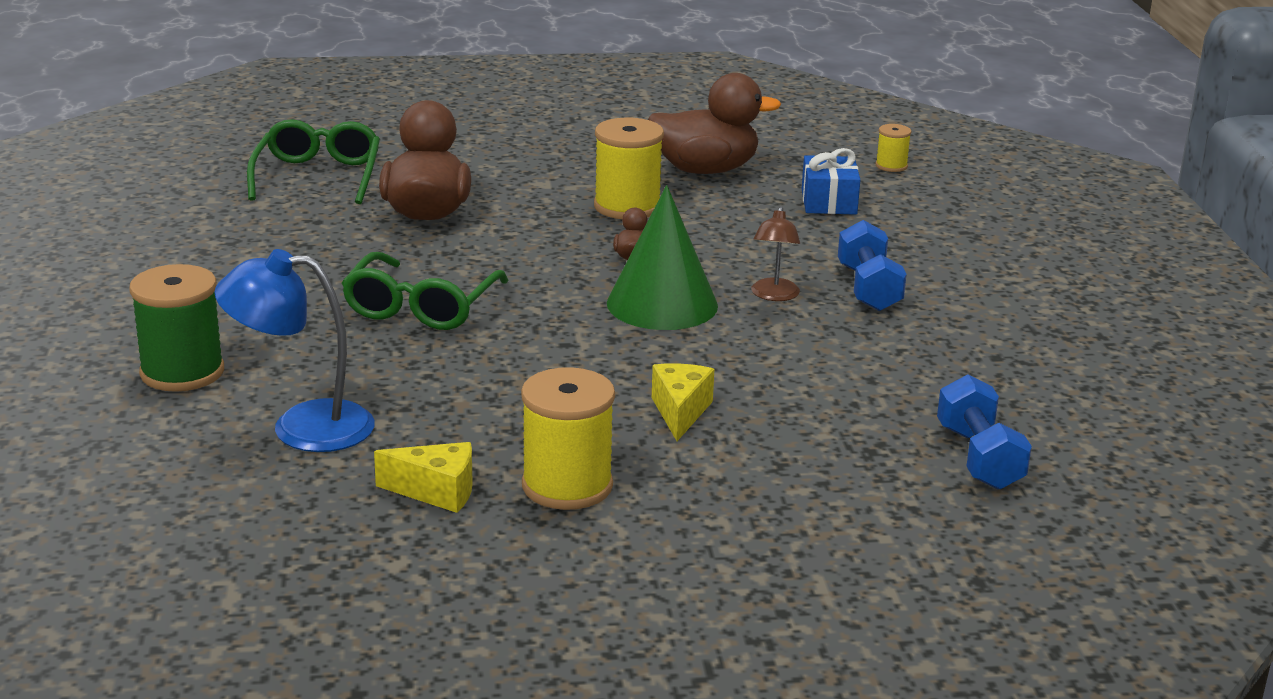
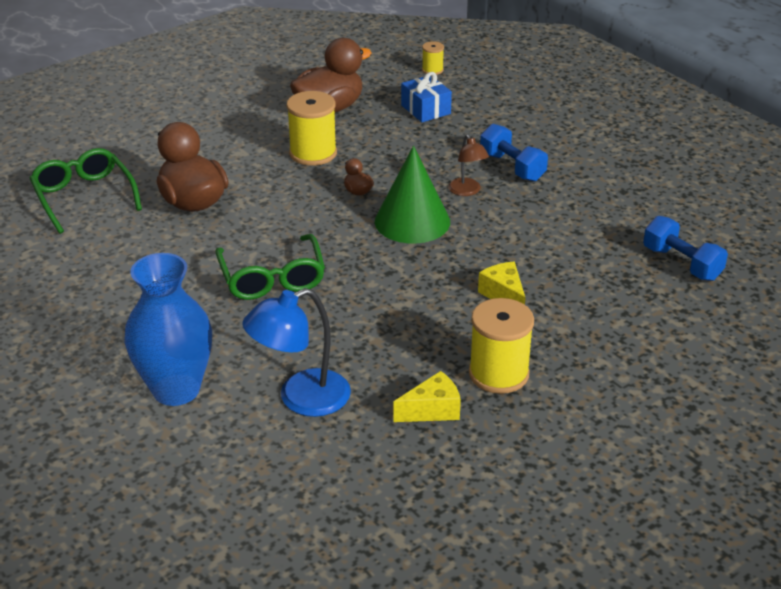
camera: 30 degrees left, 10 degrees up
green spool [129,264,224,392] -> blue vase [124,253,212,406]

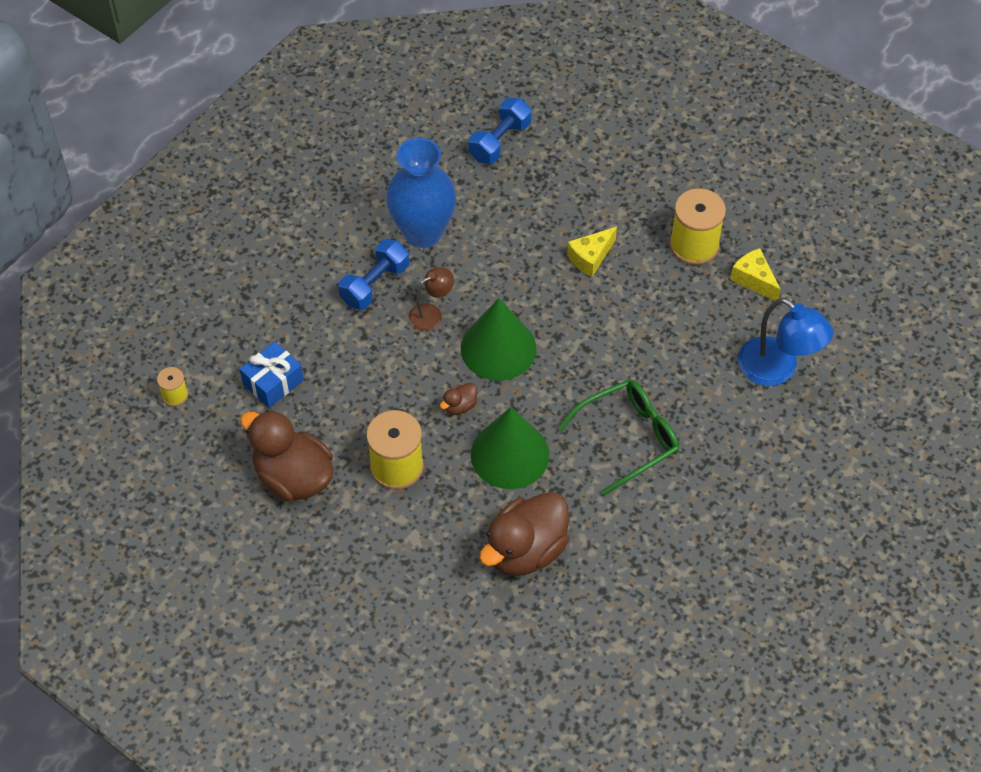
camera: 105 degrees left, 20 degrees up
green glasses [29,148,142,234] -> none
blue vase [124,253,212,406] -> blue vase moved to [386,138,456,248]
none -> green cone [471,407,549,489]

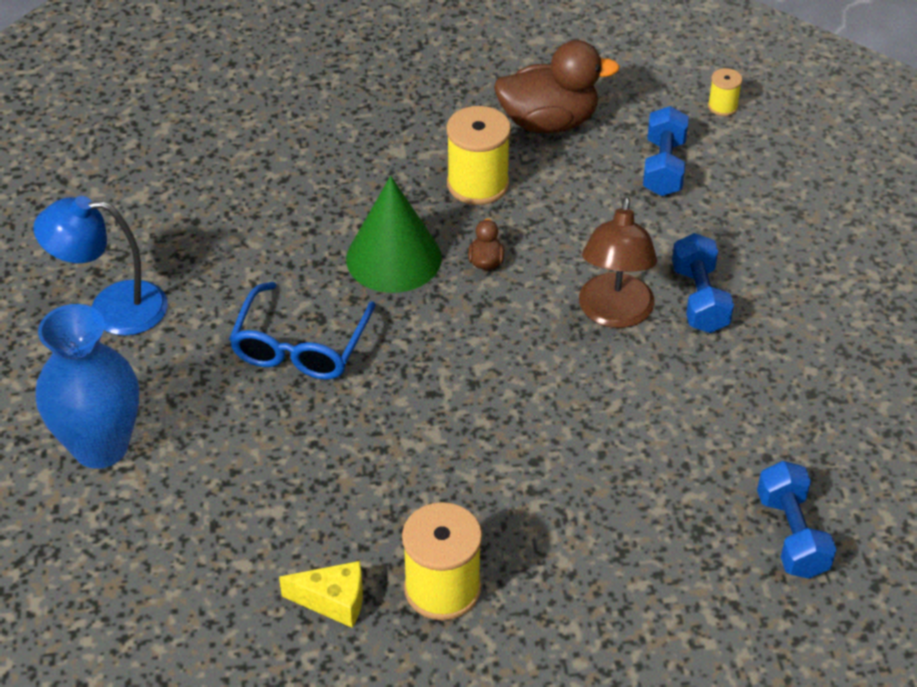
camera: 135 degrees right, 10 degrees down
blue gift [240,341,304,408] -> blue dumbbell [643,106,689,196]
blue vase [386,138,456,248] -> blue vase moved to [36,304,139,469]
brown lamp [408,267,454,331] -> brown lamp [579,197,657,328], size x1.73
green cone [461,298,536,380] -> none
brown duck [479,492,569,576] -> none
green glasses [558,380,679,495] -> blue glasses [229,282,376,380]
yellow cheese [567,227,617,277] -> none
blue lamp [738,298,833,386] -> blue lamp moved to [33,196,168,336]

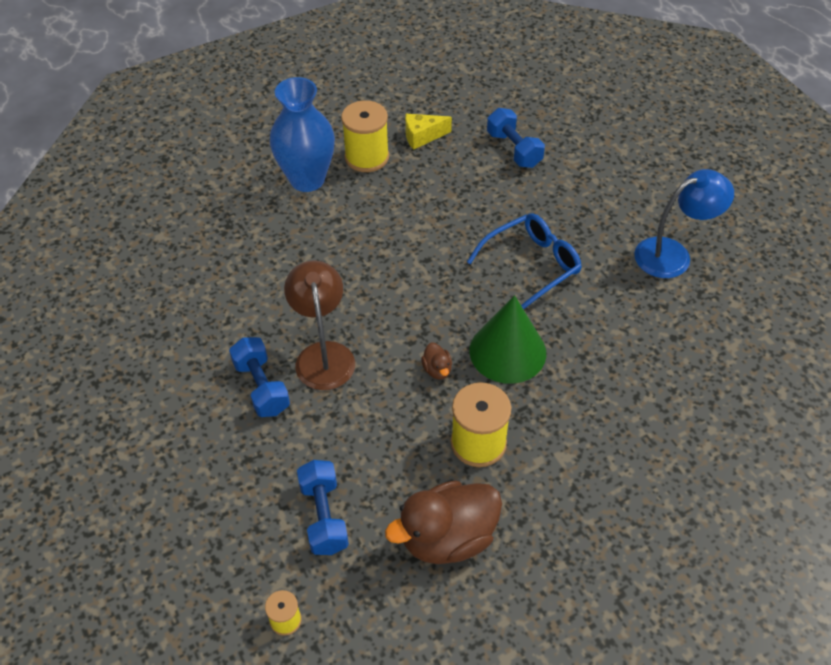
camera: 160 degrees right, 5 degrees up
blue vase [36,304,139,469] -> blue vase moved to [270,77,335,192]
blue glasses [229,282,376,380] -> blue glasses turned 60 degrees clockwise [467,213,582,309]
blue dumbbell [757,461,837,579] -> blue dumbbell moved to [487,108,545,168]

